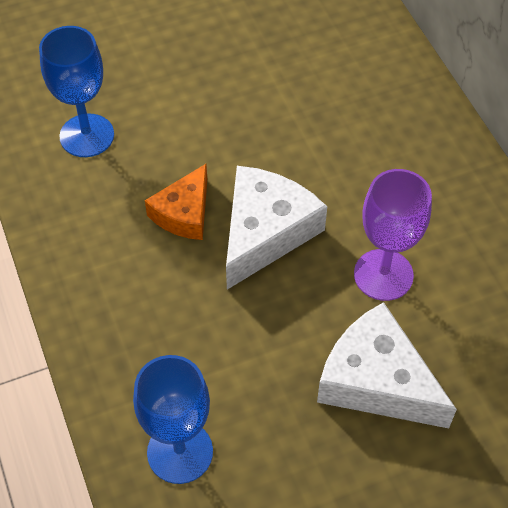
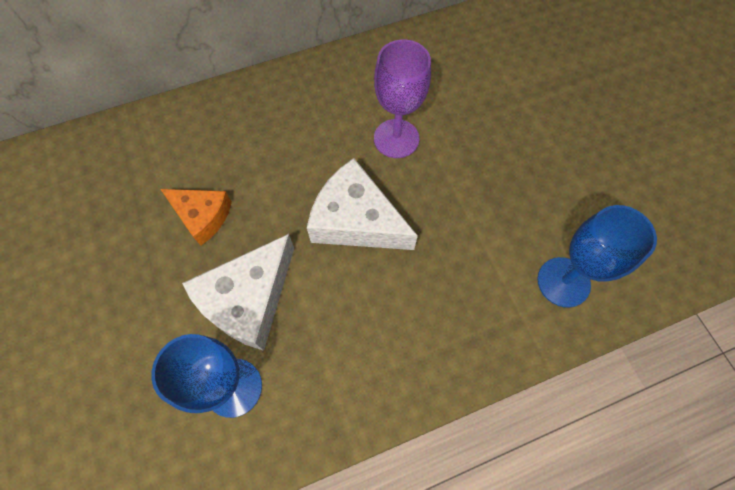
camera: 90 degrees left, 10 degrees up
orange cheese [145,164,207,240] -> orange cheese moved to [161,189,232,246]
white cheese [317,302,457,428] -> white cheese moved to [182,234,294,351]

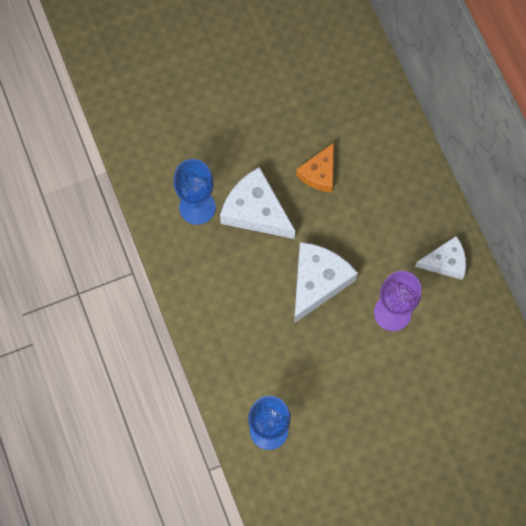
camera: 90 degrees right, 5 degrees up
none -> white cheese [415,236,466,280]

